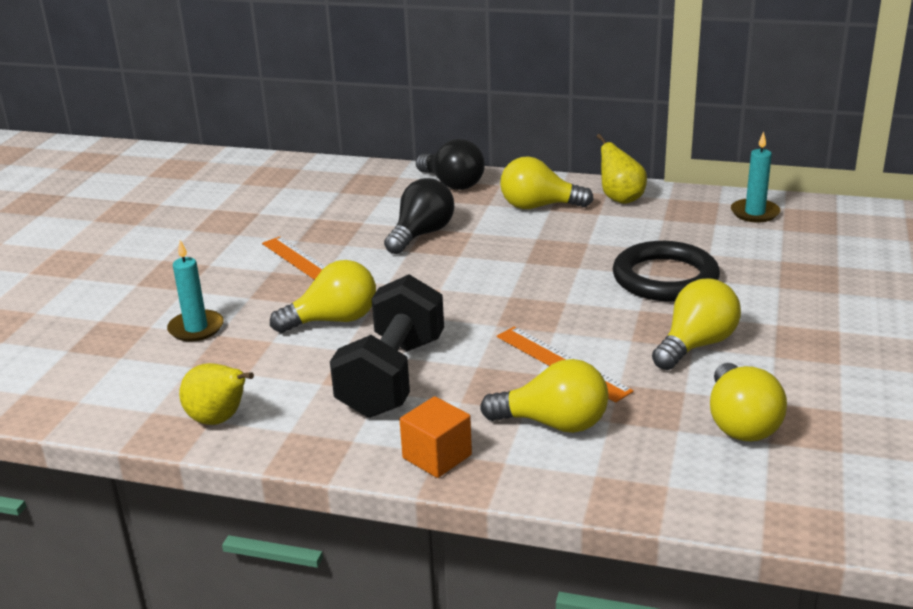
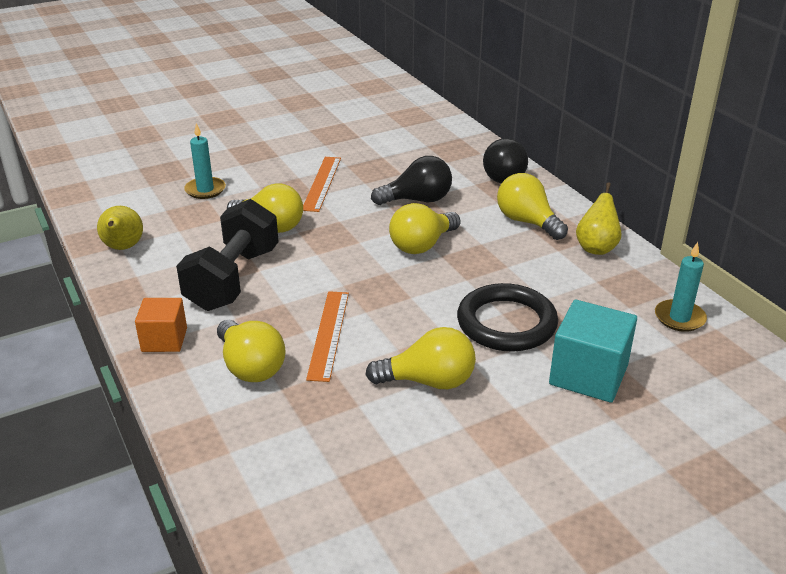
camera: 45 degrees right, 5 degrees up
black dumbbell [330,274,444,418] -> black dumbbell turned 45 degrees counterclockwise [176,199,279,311]
yellow light bulb [710,363,787,442] -> yellow light bulb moved to [389,203,461,254]
none -> turquoise cube [549,300,637,403]

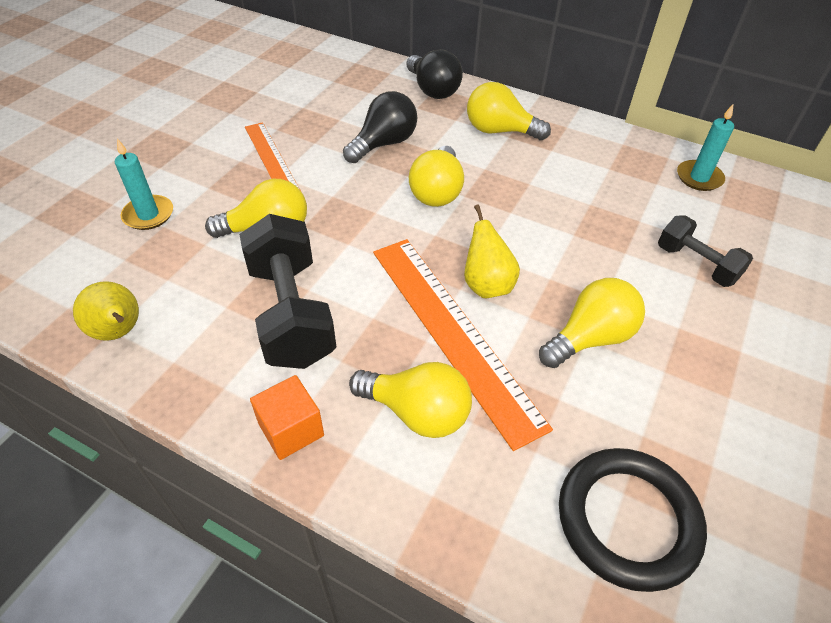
camera: 35 degrees left, 15 degrees up
orange ruler [306,291,349,382] -> orange ruler [373,239,553,451], size x1.70
black ring [457,283,558,352] -> black ring moved to [559,448,707,592]
turquoise cube [549,300,637,403] -> black dumbbell [658,215,753,287]
yellow pear [576,183,622,255] -> yellow pear moved to [464,204,520,298]

